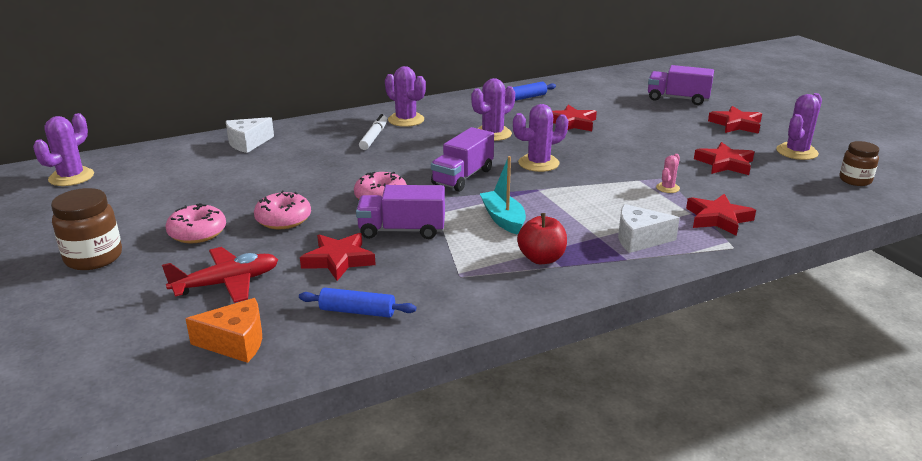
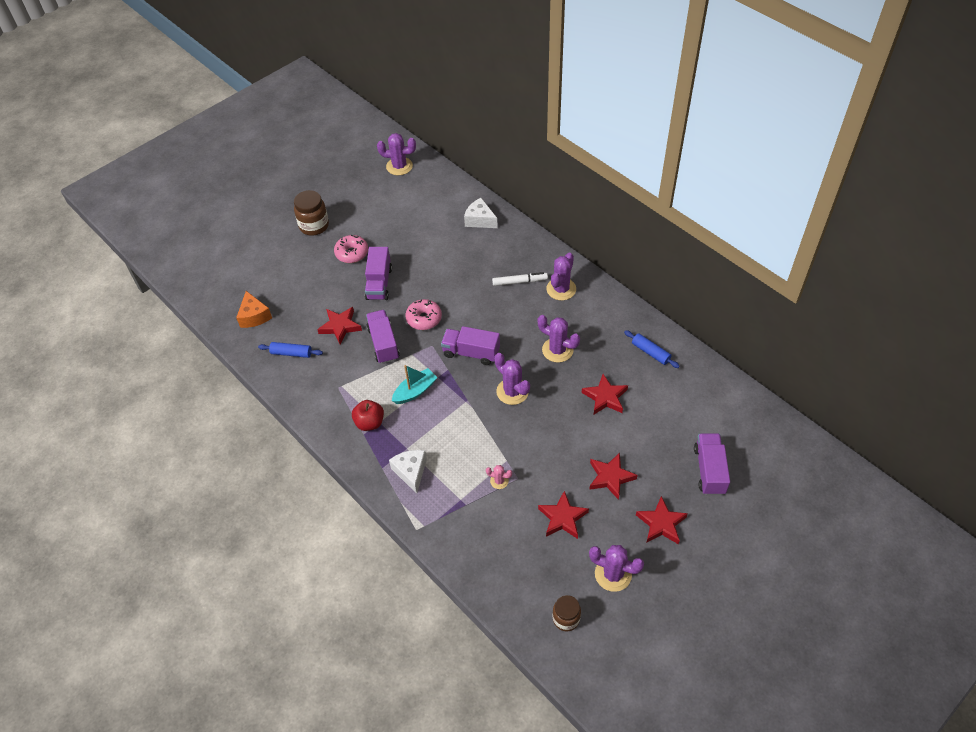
camera: 75 degrees right, 25 degrees up
red plane [162,247,278,303] -> none
pink donut [254,191,311,229] -> purple truck [365,247,392,300]
blue rolling pin [299,288,416,318] -> blue rolling pin turned 75 degrees counterclockwise [258,342,323,358]
red star [686,194,756,236] -> red star moved to [589,453,638,500]

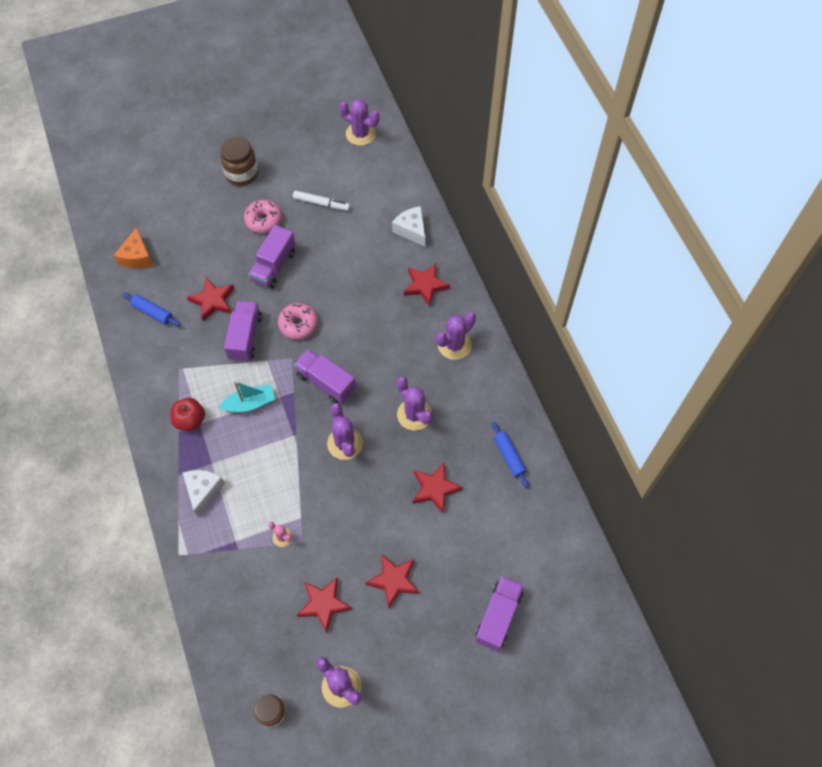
camera: 20 degrees right, 10 degrees up
white marker [492,272,548,286] -> white marker moved to [293,190,350,211]
red star [636,496,688,544] -> red star moved to [404,264,450,306]

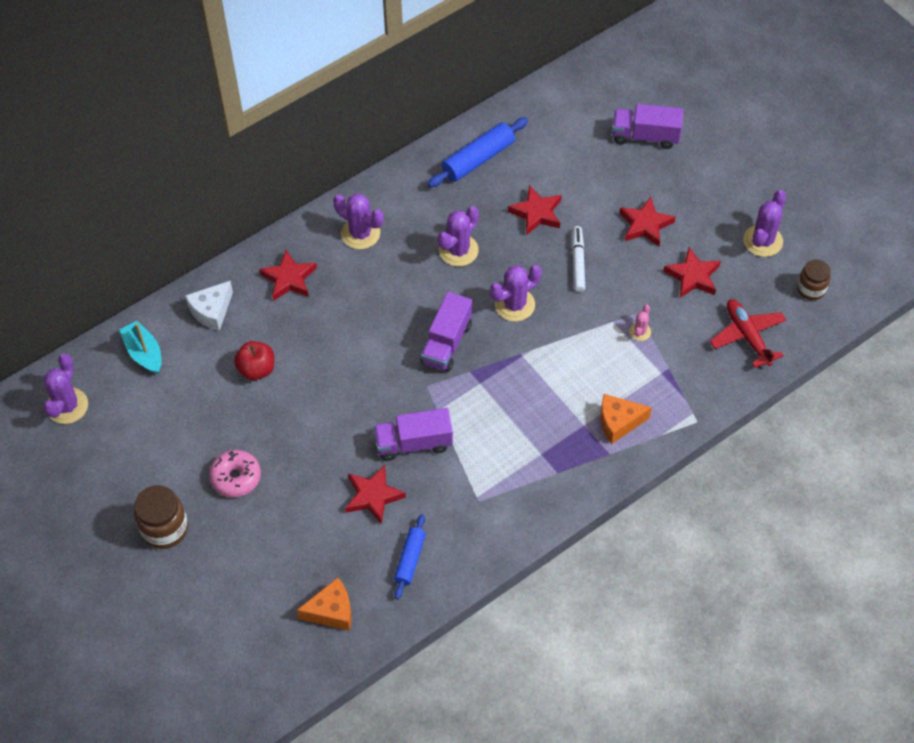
camera: 105 degrees left, 5 degrees down
red apple [170,398,205,431] -> red apple moved to [234,341,274,380]
white cheese [183,470,225,517] -> orange cheese [601,394,652,444]
turquoise boat [219,381,275,412] -> turquoise boat moved to [120,321,162,374]
purple truck [249,225,295,289] -> none
pink donut [278,303,318,340] -> none
white marker [293,190,350,211] -> white marker moved to [572,226,585,292]
blue rolling pin [492,422,529,488] -> blue rolling pin [428,117,528,187], size x1.57
none -> red plane [710,299,786,368]

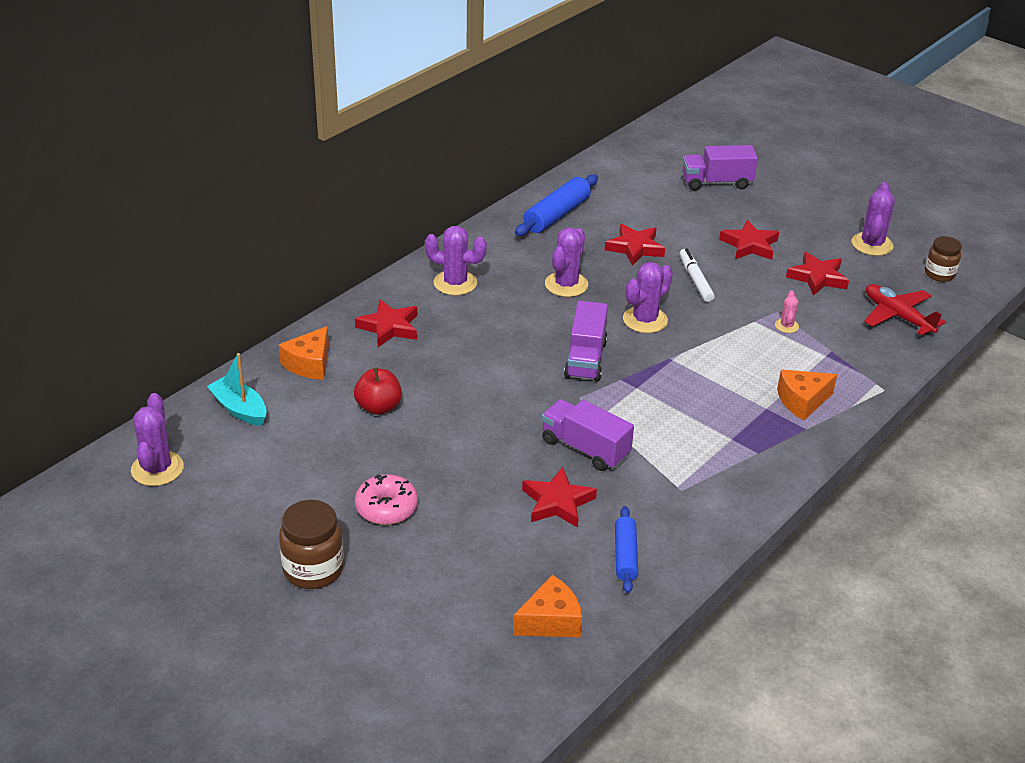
camera: 15 degrees left, 20 degrees down
white cheese [185,281,233,331] -> orange cheese [279,326,329,380]
purple truck [374,408,453,461] -> purple truck turned 60 degrees clockwise [542,399,634,471]

